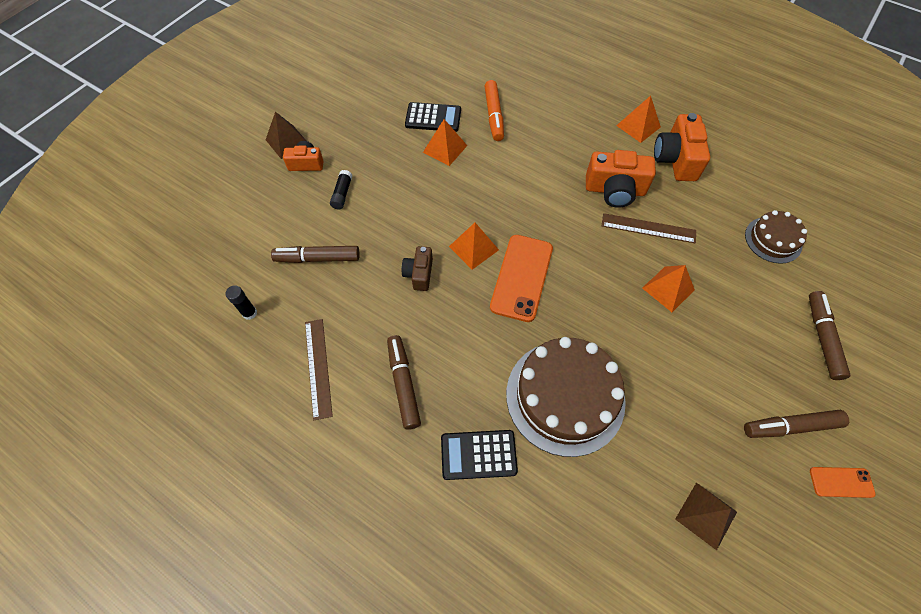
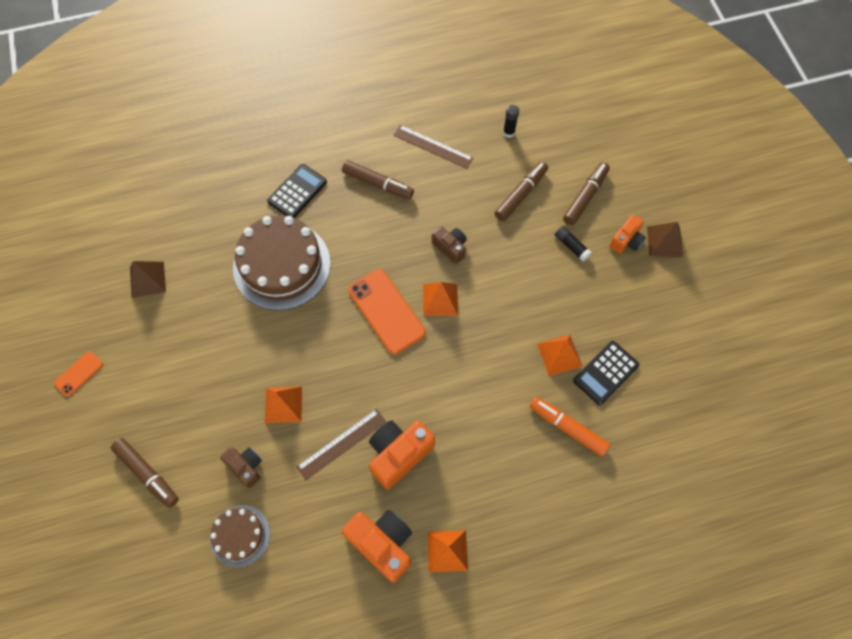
camera: 130 degrees right, 5 degrees up
brown marker [744,410,849,438] -> brown marker moved to [563,162,610,225]
none -> brown camera [220,447,262,488]

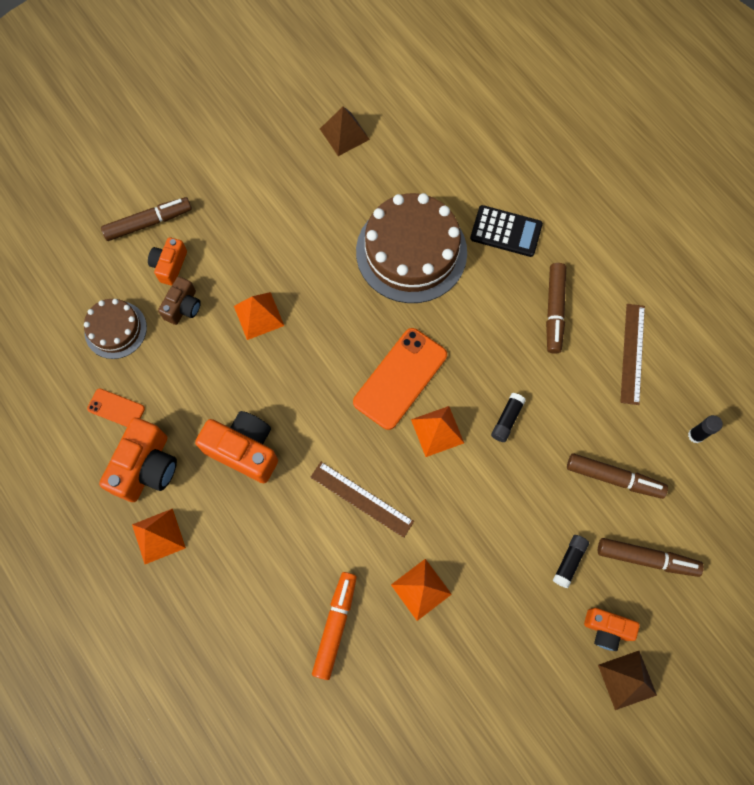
camera: 70 degrees right, 5 degrees up
orange phone [54,351,103,397] -> orange phone moved to [87,389,145,427]
brown marker [111,438,179,508] -> brown marker turned 135 degrees counterclockwise [101,197,192,241]
brown ruler [296,409,386,480] -> brown ruler moved to [310,462,414,538]
brown camera [432,226,467,264] -> black glue stick [491,393,526,442]
black calculator [573,341,639,405] -> none
none -> orange camera [148,237,187,286]

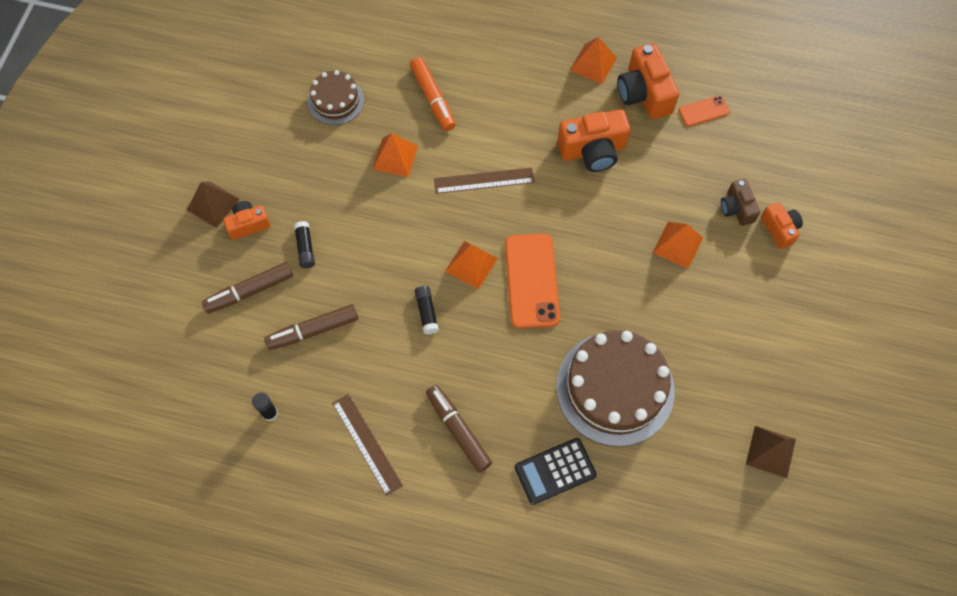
camera: 140 degrees right, 5 degrees down
brown cake [84,299,147,359] -> brown cake moved to [308,70,364,125]
brown marker [101,197,192,241] -> none

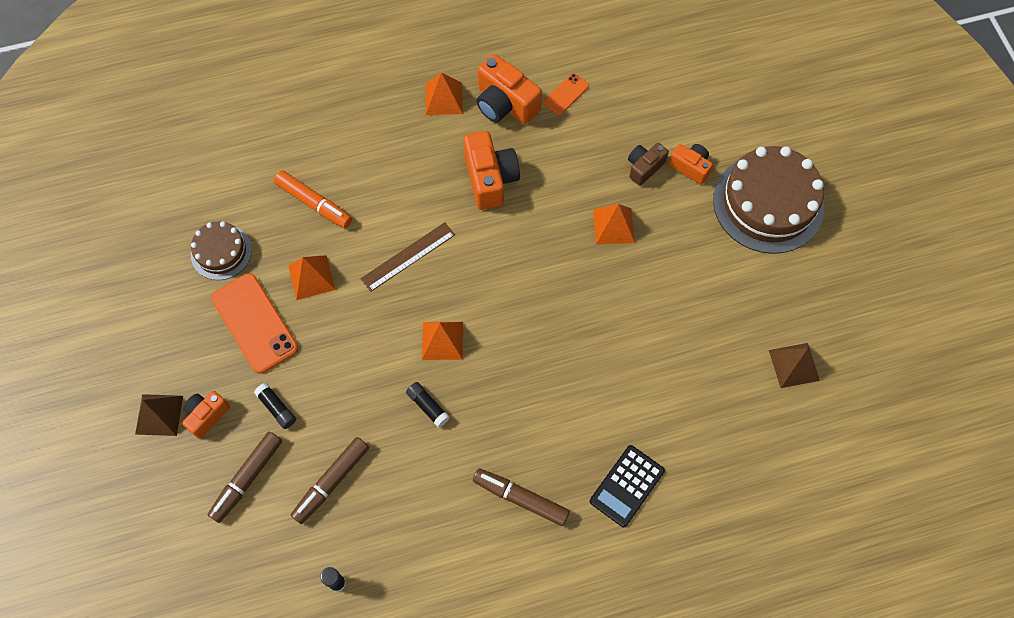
camera: 30 degrees left, 0 degrees up
brown ruler [332,394,403,496] -> none
orange phone [505,234,560,329] -> orange phone moved to [211,273,298,374]
brown cake [556,330,675,447] -> brown cake moved to [713,146,824,254]
orange camera [557,109,630,172] -> orange camera turned 60 degrees counterclockwise [463,131,520,210]
brown camera [721,179,760,226] -> brown camera turned 90 degrees clockwise [628,143,669,186]

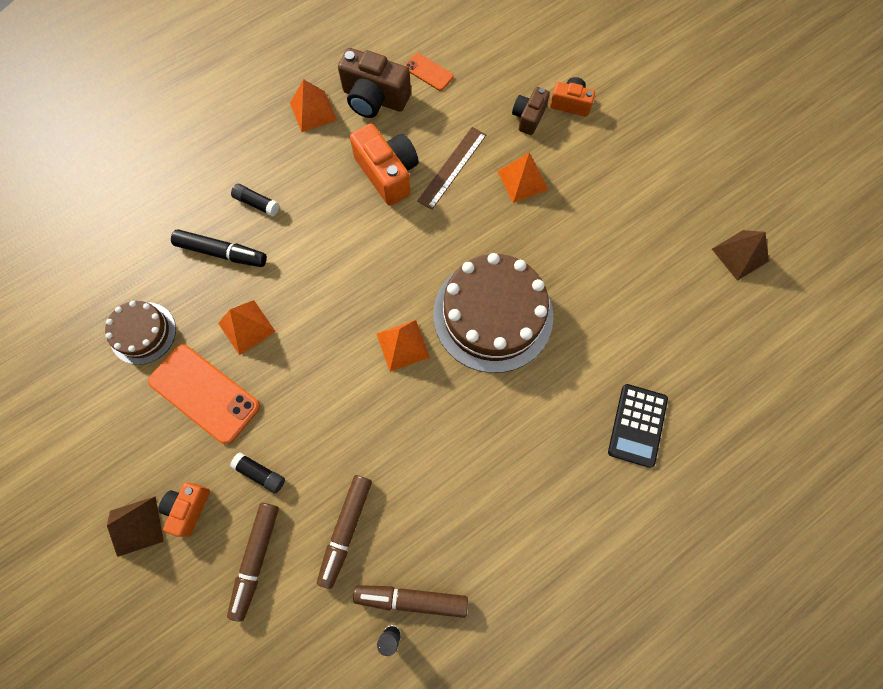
camera: 20 degrees left, 5 degrees up
orange marker [274,170,352,228] -> black marker [171,229,267,267]
brown ruler [360,222,455,292] -> brown ruler moved to [417,127,486,210]
black glue stick [406,382,450,428] -> black glue stick moved to [231,184,279,216]
brown marker [473,468,570,526] -> brown marker moved to [353,585,468,618]
orange camera [476,54,542,124] -> brown camera [338,48,411,118]
orange phone [544,73,589,115] -> orange phone turned 75 degrees counterclockwise [405,53,454,91]
brown cake [713,146,824,254] -> brown cake moved to [433,253,554,373]

